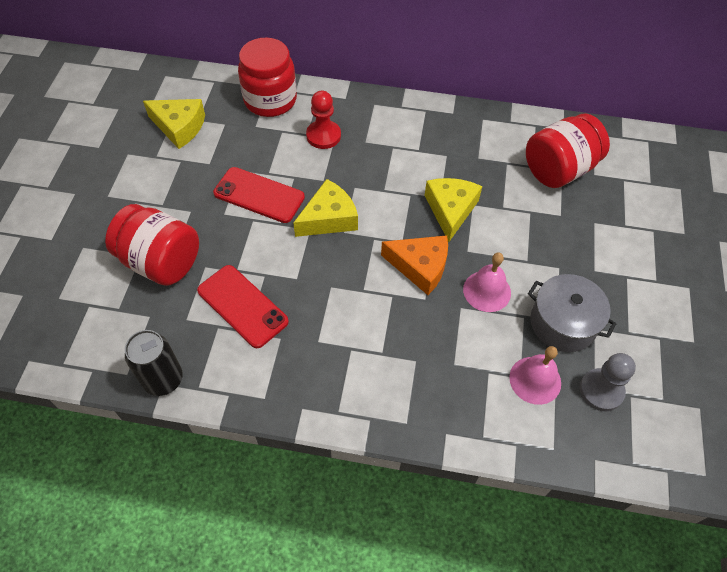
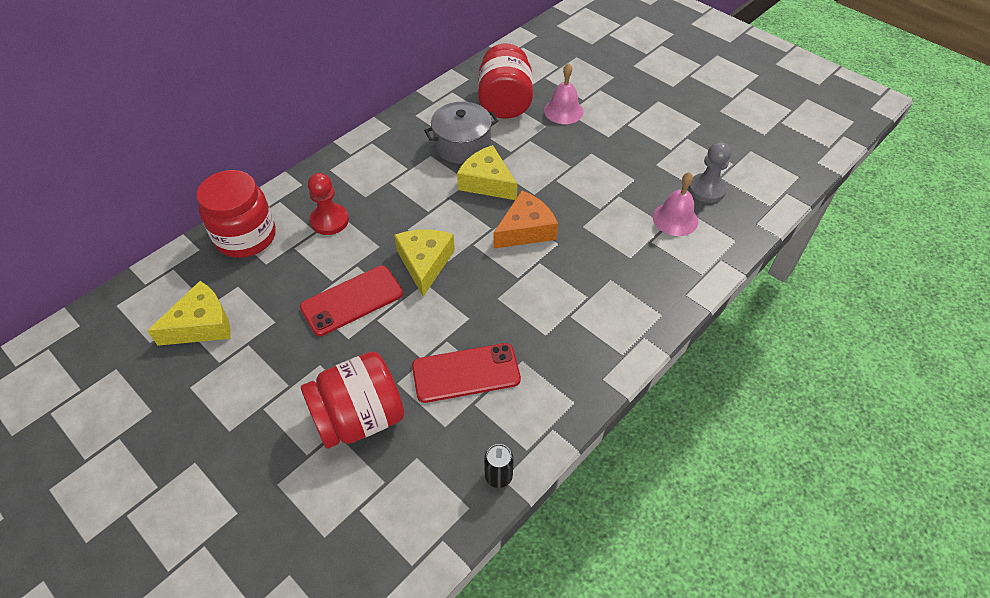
camera: 55 degrees left, 5 degrees down
black can [125,330,183,396] -> black can [484,444,514,488], size x0.61
pink bell [463,253,511,312] -> pink bell moved to [544,63,584,124]
grey pot [528,274,617,352] -> grey pot moved to [424,102,498,164]

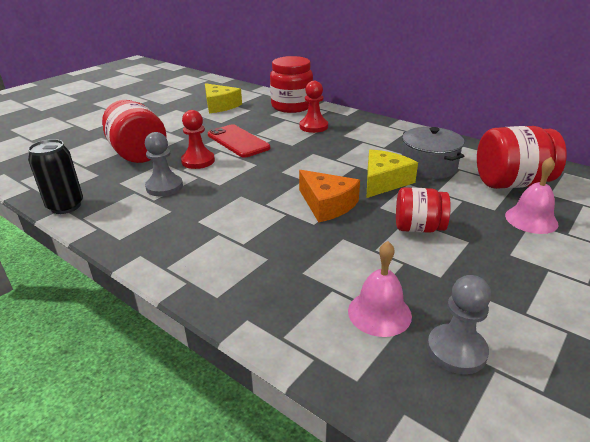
camera: 85 degrees right, 20 degrees down
yellow cheese [394,230,455,297] -> none
red phone [412,343,521,403] -> grey pawn [145,132,183,196]
black can [484,444,514,488] -> black can [28,139,83,214], size x1.64
none -> red pawn [181,110,215,169]
none -> red jar [396,187,451,233]

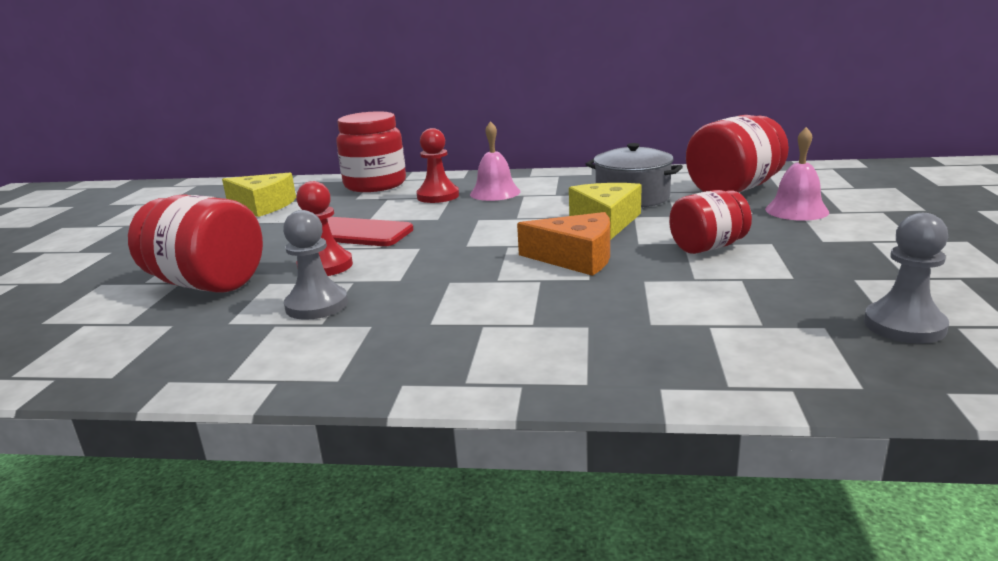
camera: 30 degrees left, 10 degrees down
black can [28,139,83,214] -> none
pink bell [348,241,412,337] -> pink bell moved to [470,121,520,201]

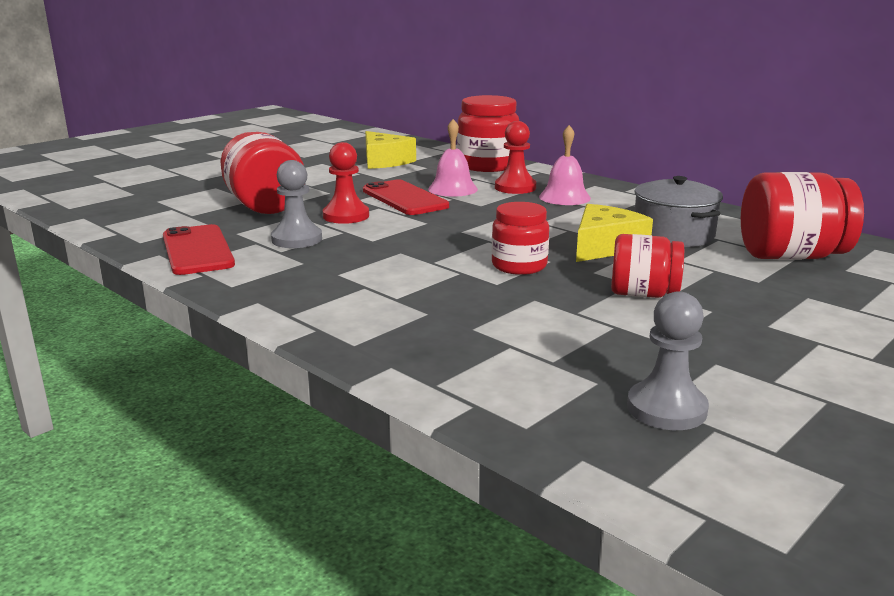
camera: 35 degrees right, 0 degrees up
orange cheese [517,212,610,276] -> red jar [492,202,549,275]
pink bell [765,127,829,221] -> pink bell moved to [428,119,478,196]
none -> red phone [163,224,235,275]

